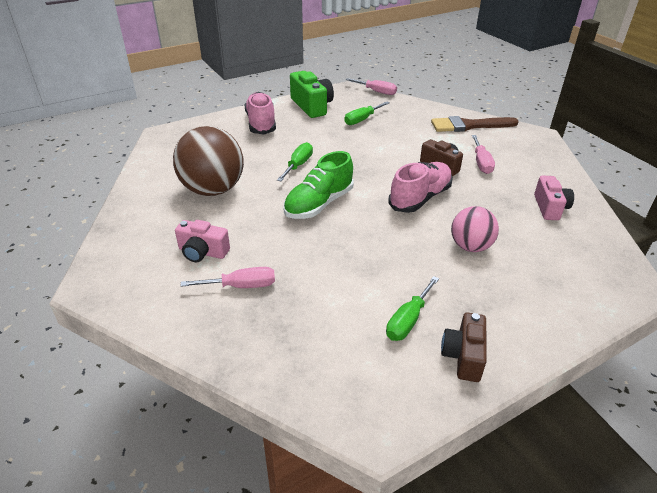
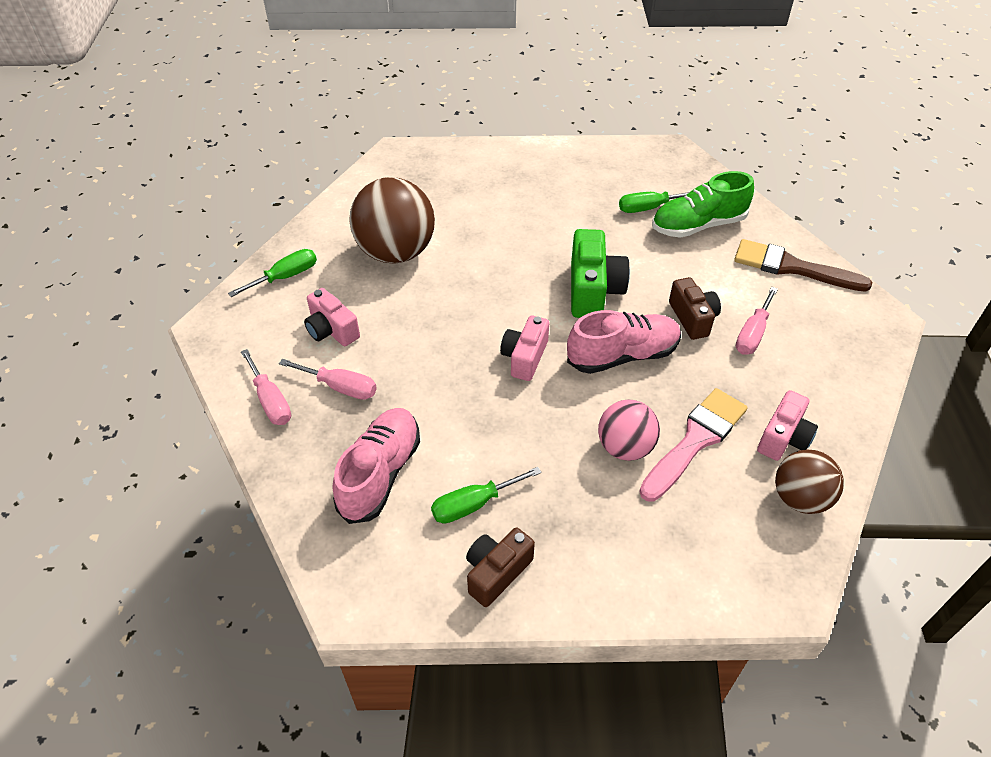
camera: 30 degrees right, 10 degrees up
pink shoe [245,92,276,135] -> pink shoe moved to [333,408,420,524]
green screwdriver [277,142,313,181] -> green screwdriver moved to [228,249,317,297]
green shoe [284,151,354,219] -> green shoe moved to [652,171,754,238]
green camera [290,71,334,118] -> green camera moved to [571,229,630,318]
pink screwdriver [345,78,397,95] -> pink screwdriver moved to [241,349,291,425]
none -> pink camera [500,316,549,381]
none -> pink brush [639,388,748,502]
none -> brown ball [775,449,844,514]

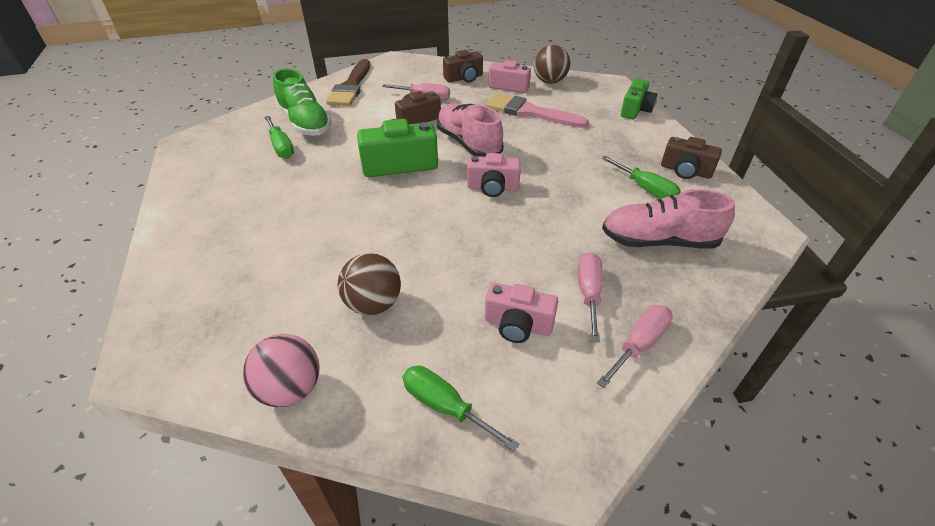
camera: 105 degrees left, 5 degrees down
pink camera [304,288,360,346] -> pink camera turned 75 degrees clockwise [485,282,558,343]
brown ball [349,177,435,264] -> brown ball [338,253,401,315], size x0.59
pink ball [598,399,660,461] -> pink ball moved to [243,334,320,407]
none -> brown camera [443,50,483,83]
none -> green camera [621,79,657,119]

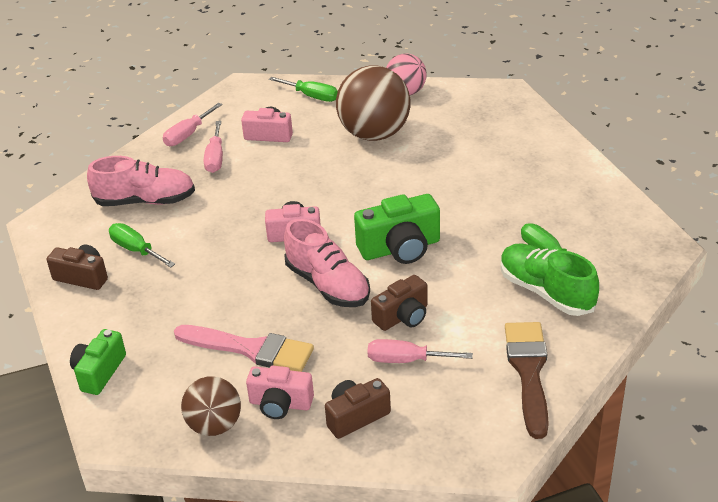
camera: 175 degrees right, 5 degrees down
brown ball [338,253,401,315] -> brown ball [336,66,410,141], size x1.68

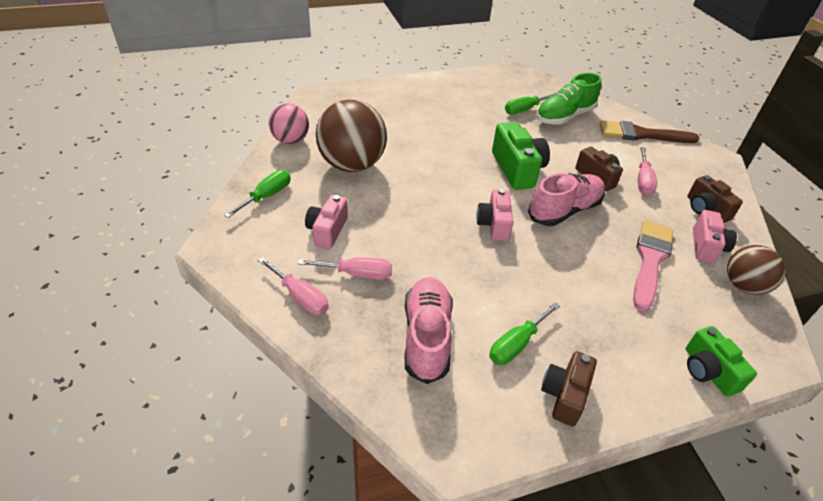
camera: 90 degrees left, 5 degrees up
green camera [70,329,126,395] -> green camera turned 45 degrees clockwise [686,326,757,397]

